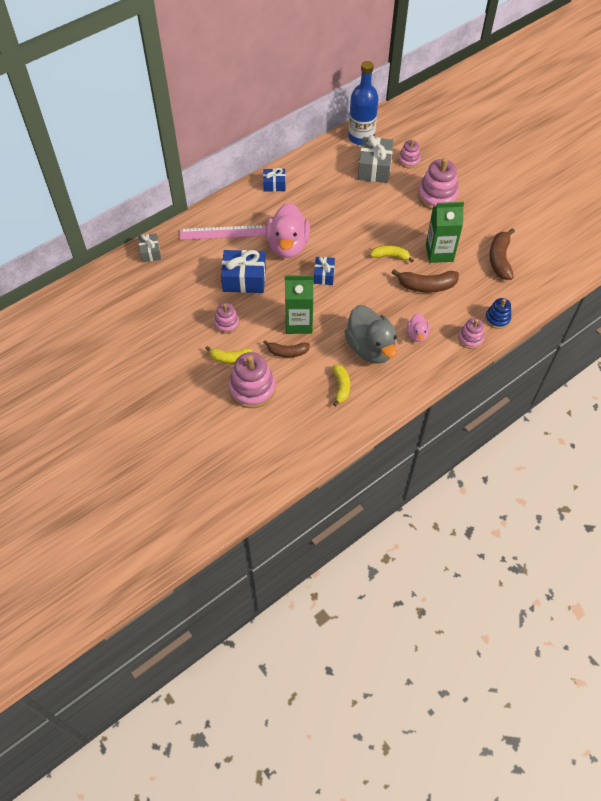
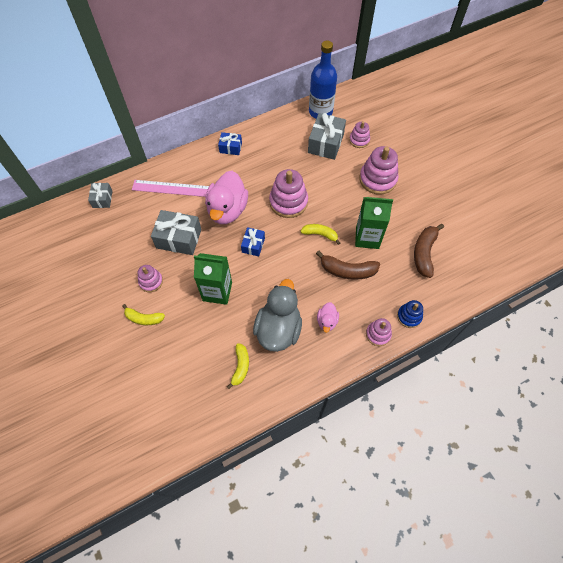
camera: 10 degrees right, 5 degrees up
blue gift [221,250,266,293] -> grey gift [151,210,201,255]
pink stacking toy [229,352,276,408] -> pink stacking toy moved to [269,169,308,218]
brown banana [263,340,310,357] -> none
grey duck [344,305,397,364] -> grey duck turned 150 degrees counterclockwise [253,279,302,352]

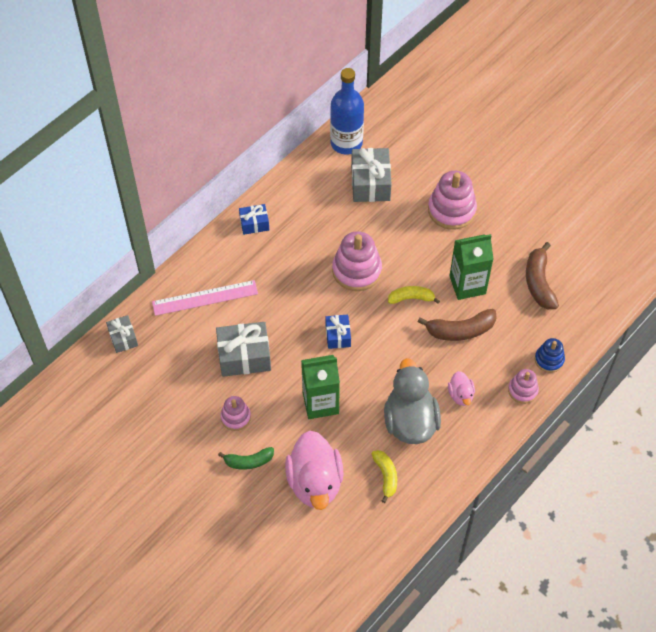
camera: 20 degrees left, 5 degrees down
yellow banana [122,304,165,325] -> green banana [218,447,274,470]
pink duck [205,171,248,224] -> pink duck moved to [285,430,344,510]
pink stacking toy [349,121,370,148] -> none

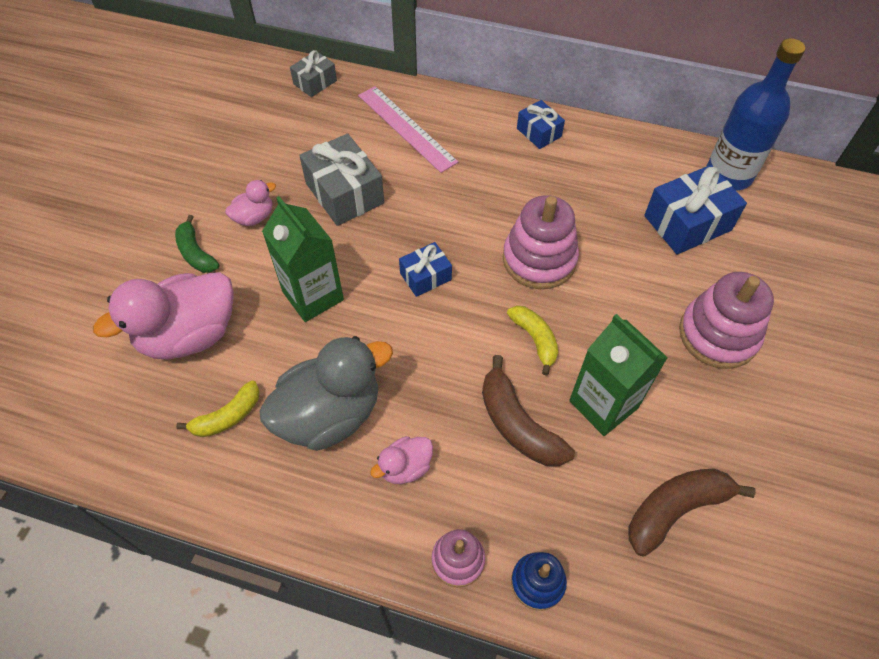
camera: 65 degrees right, 0 degrees up
pink stacking toy [220,396,251,431] -> pink duck [225,180,276,226]
grey gift [351,148,392,202] -> blue gift [644,165,747,255]

